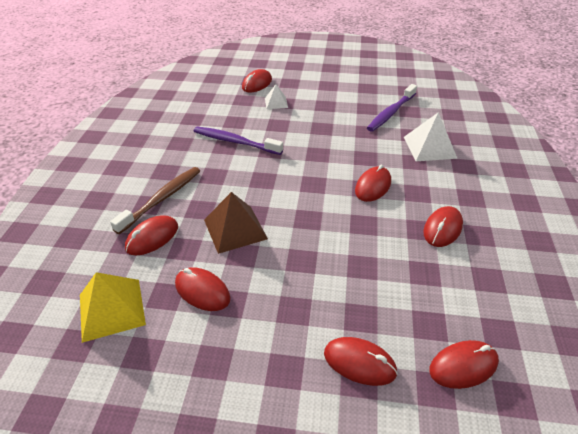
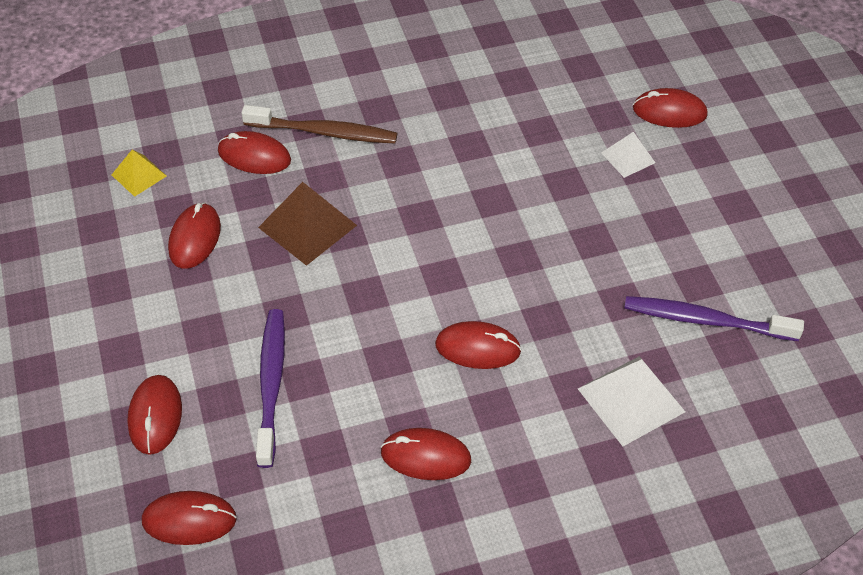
camera: 65 degrees right, 10 degrees up
yellow pyramid [80,272,146,343] -> yellow pyramid [112,150,166,197], size x0.58
purple toothbrush [194,127,283,155] -> purple toothbrush moved to [256,309,285,468]
red mouse [429,340,499,389] -> red mouse turned 45 degrees counterclockwise [142,491,237,545]

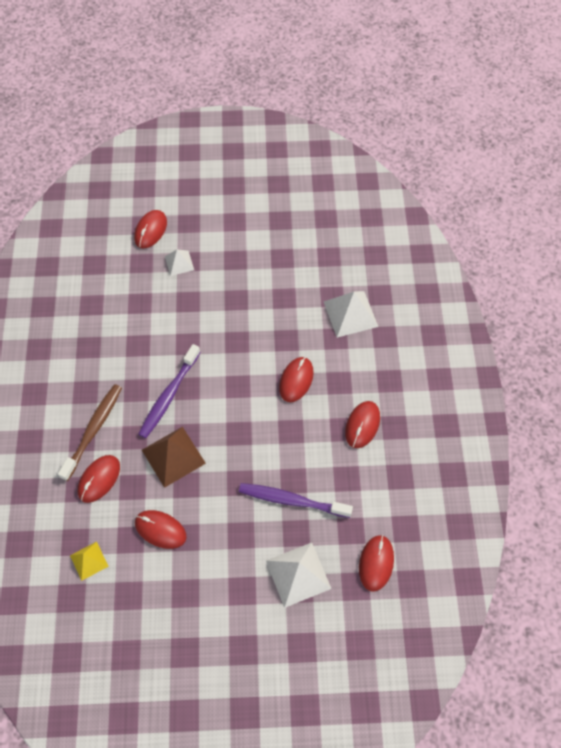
camera: 75 degrees left, 10 degrees up
red mouse [127,375,182,455] -> white pyramid [266,543,332,608]
purple toothbrush [624,296,804,341] -> purple toothbrush moved to [138,344,201,438]

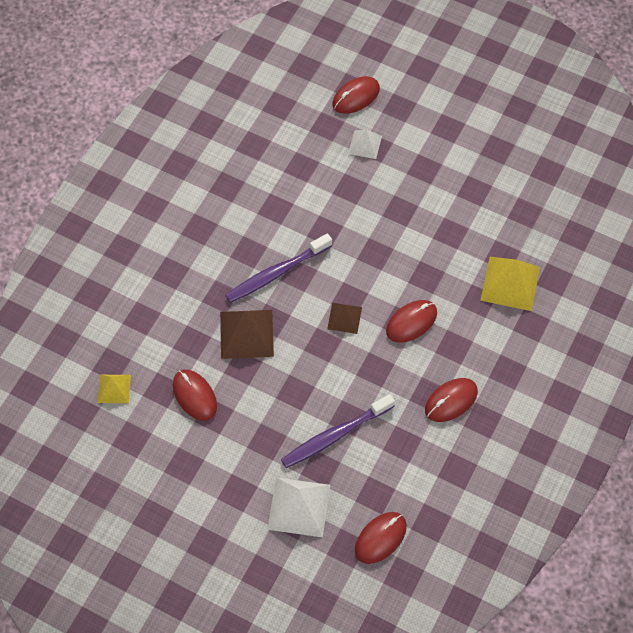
camera: 30 degrees right, 0 degrees up
brown toothbrush [58,384,122,481] -> none
red mouse [78,455,120,503] -> none
purple toothbrush [239,483,353,518] -> purple toothbrush turned 75 degrees counterclockwise [281,394,395,468]
white pyramid [323,291,378,338] -> yellow pyramid [480,257,540,311]
none -> brown pyramid [327,303,362,334]

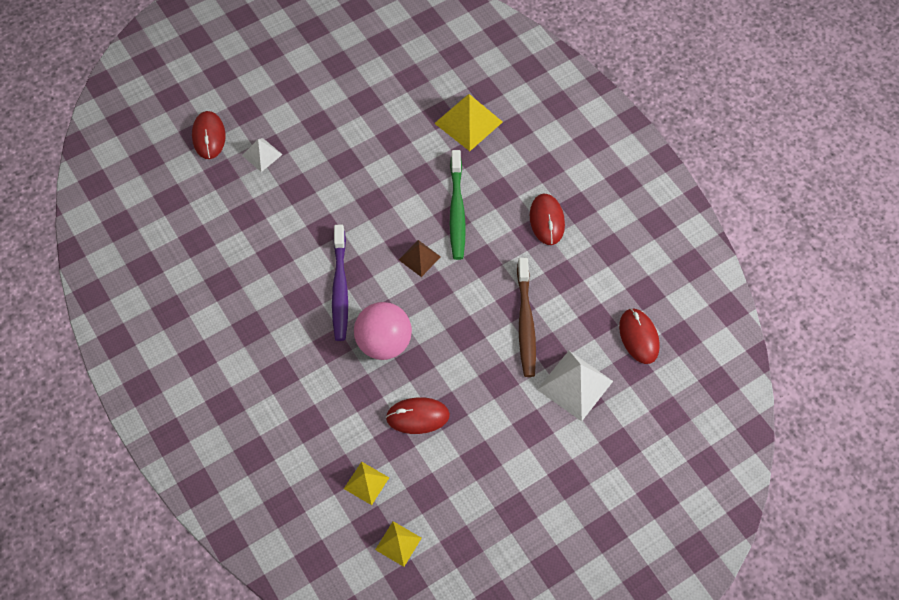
camera: 60 degrees left, 0 degrees up
brown pyramid [220,310,274,359] -> pink ball [354,302,412,360]
purple toothbrush [281,394,395,468] -> brown toothbrush [517,258,536,377]
red mouse [386,300,437,342] -> green toothbrush [450,150,466,260]
none -> yellow pyramid [375,521,422,567]

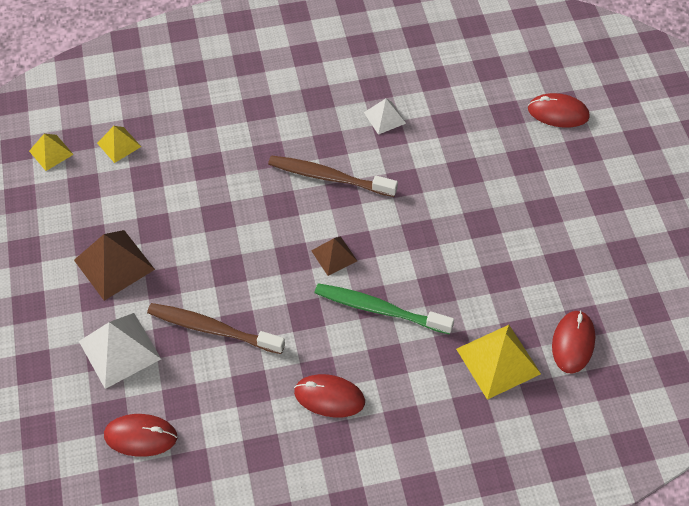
camera: 110 degrees right, 5 degrees down
white pyramid [242,138,283,172] -> white pyramid moved to [364,99,406,135]
purple toothbrush [332,224,348,341] -> brown toothbrush [268,155,398,197]
pink ball [354,302,412,360] -> none
red mouse [386,397,450,434] -> red mouse moved to [552,310,595,374]
none -> brown pyramid [74,230,155,301]

